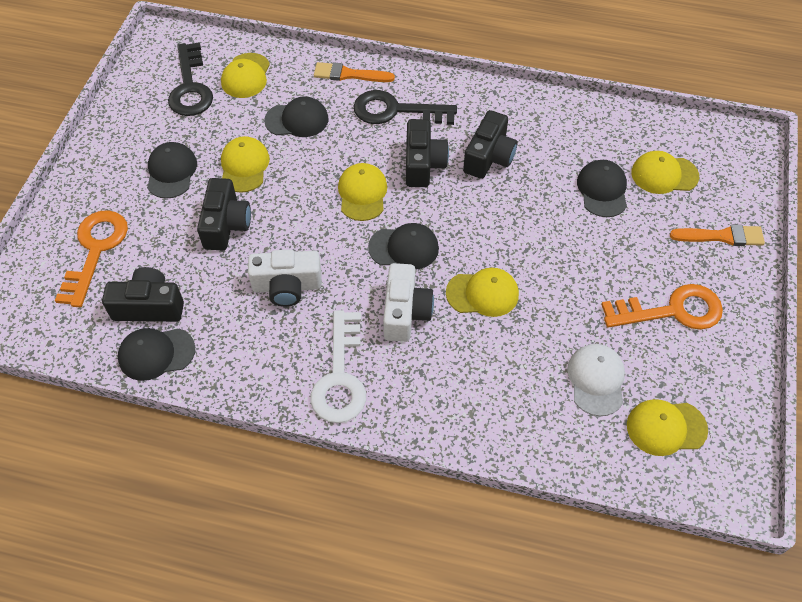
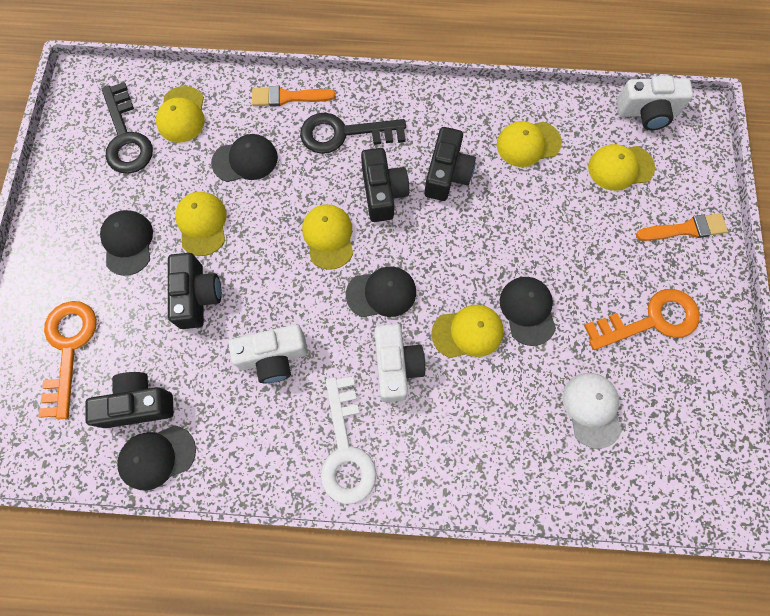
camera: 10 degrees left, 15 degrees up
black cap [577,160,627,217] -> black cap moved to [500,277,556,346]
yellow cap [627,399,708,456] -> yellow cap moved to [497,121,562,167]
none -> white camera [617,76,693,130]

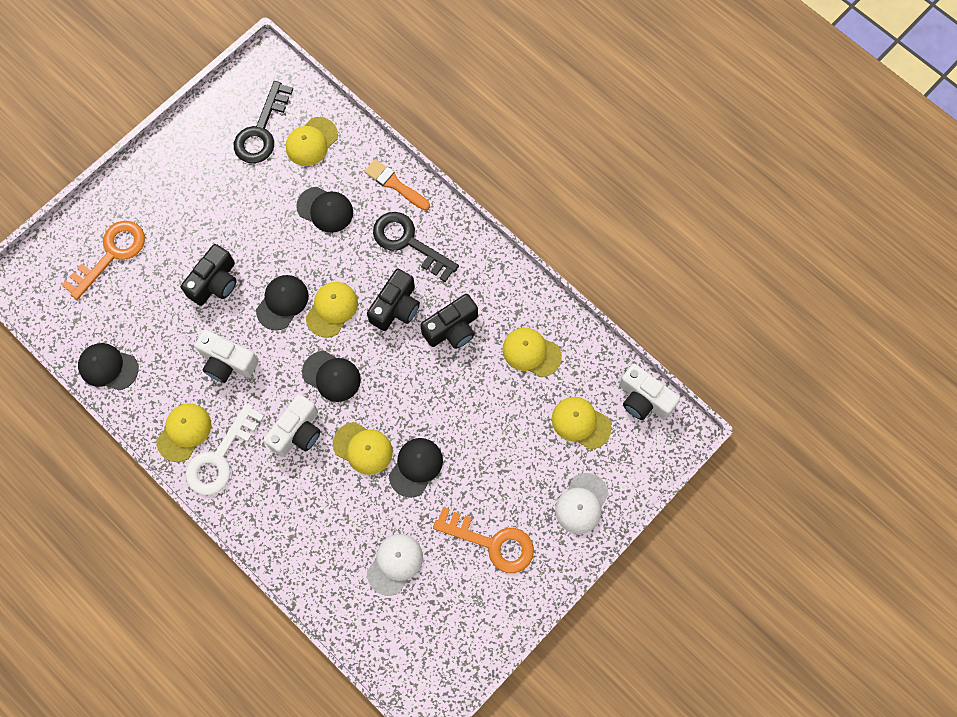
camera: 40 degrees right, 0 degrees up
black camera [85,372,174,428] -> none
black cap [100,210,153,276] -> black cap moved to [256,275,309,330]
yellow cap [175,192,227,256] -> yellow cap moved to [157,403,211,462]
orange brush [636,213,728,241] -> white cap [555,473,609,534]

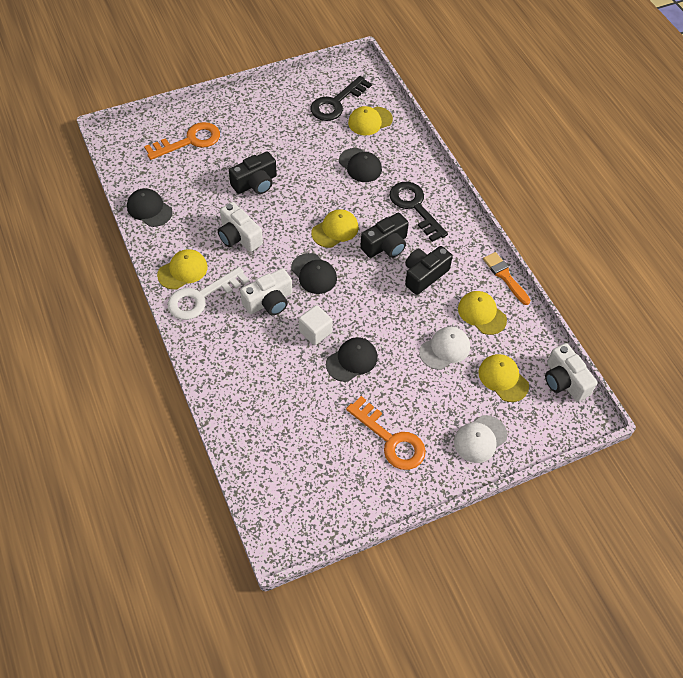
camera: 20 degrees right, 15 degrees down
black cap [256,275,309,330] -> none
yellow cap [333,422,393,475] -> white cube [299,305,333,345]
orange brush [364,159,430,210] -> orange brush moved to [483,252,531,305]
white cap [367,534,423,596] -> white cap moved to [419,327,470,370]
black camera [420,294,478,349] -> black camera turned 150 degrees clockwise [405,246,453,295]

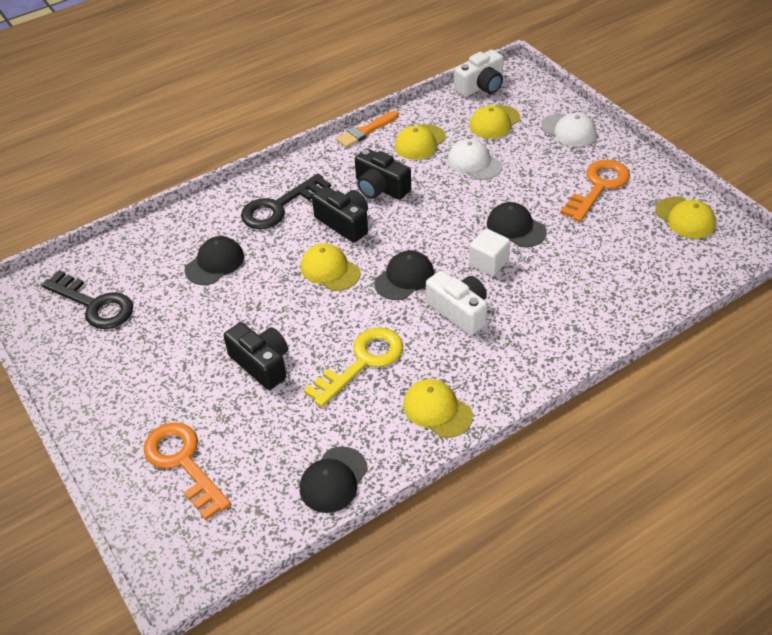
camera: 95 degrees left, 10 degrees down
white key [167,267,249,320] -> none
white camera [218,202,263,252] -> yellow key [304,327,403,407]
yellow cap [348,106,393,135] -> yellow cap moved to [655,197,716,239]

